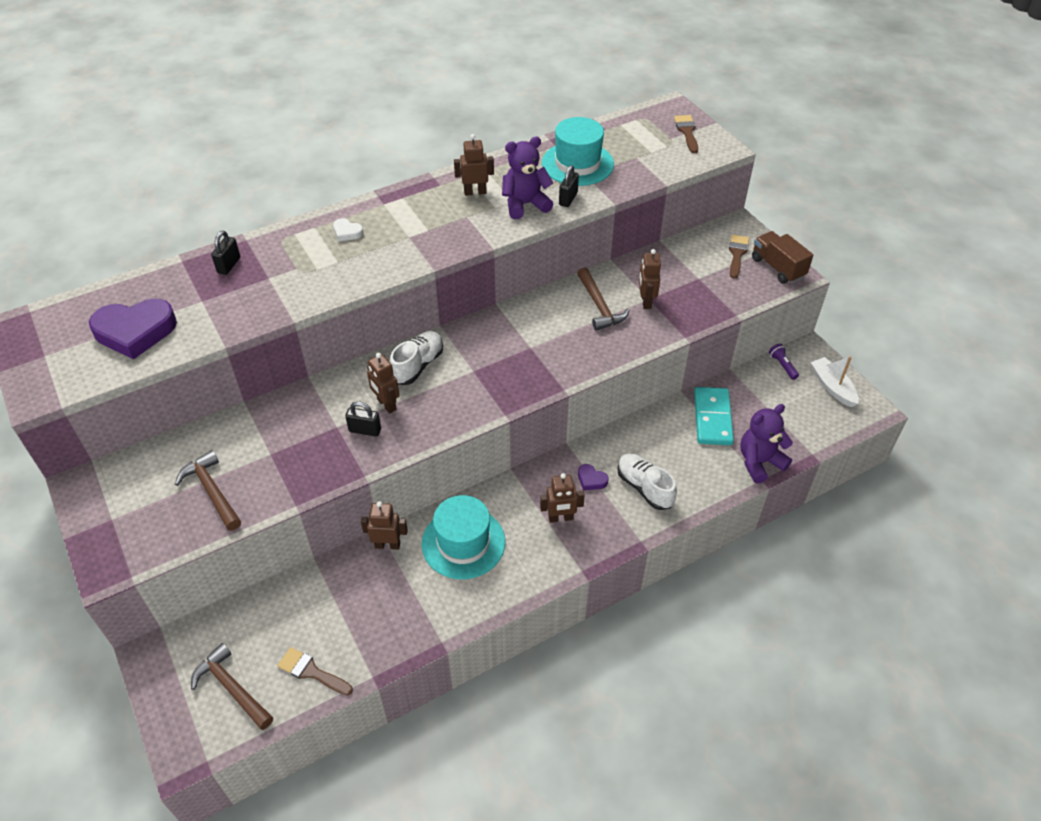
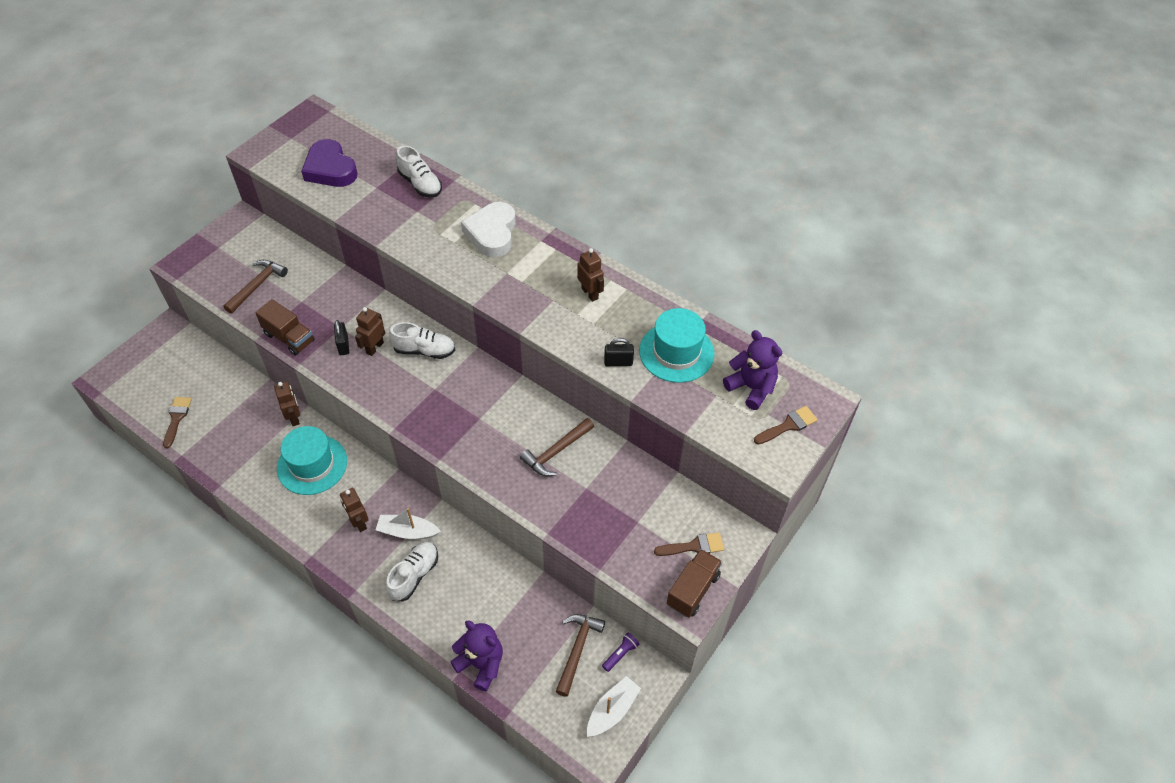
camera: 65 degrees right, 5 degrees up
brown hammer [191,643,273,730] -> brown hammer moved to [556,614,605,697]
black padlock [211,231,240,275] -> white shoe [396,146,442,198]
white heart [333,218,363,242] -> white heart [461,202,516,257], size x2.25
purple teddy bear [502,137,553,219] -> purple teddy bear moved to [723,330,782,410]
purple heart [578,464,609,491] -> white boat [376,508,441,540]
brown robot [639,249,661,309] -> none
turquoise domino [694,387,734,445] -> none
none -> brown truck [255,299,315,356]

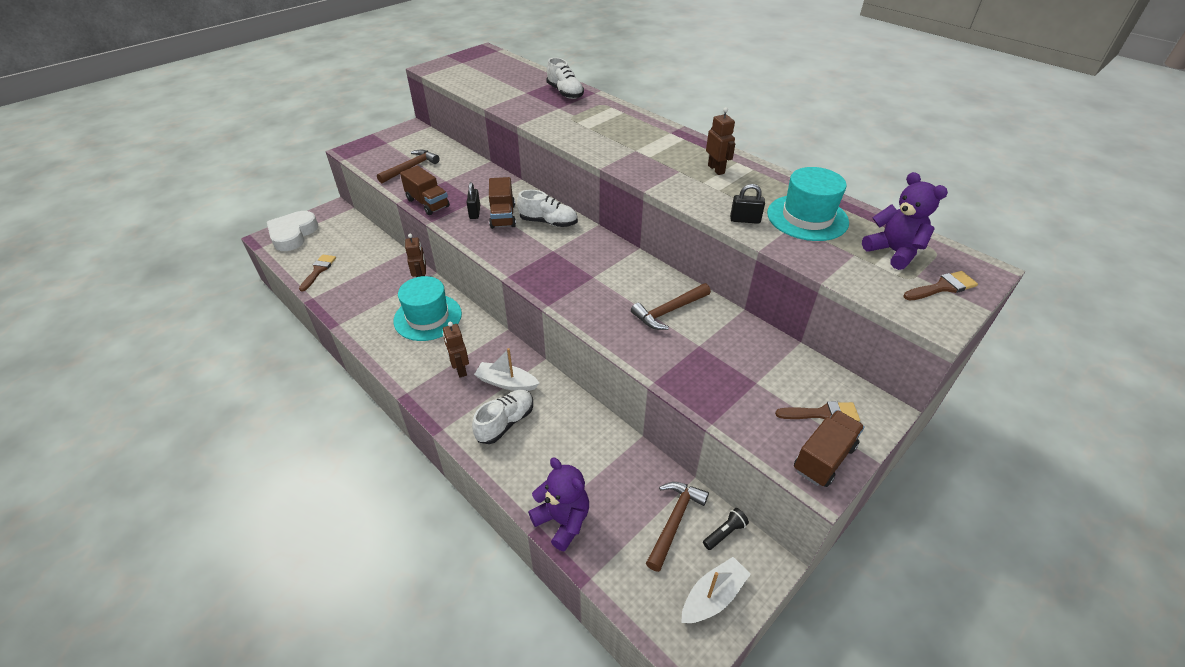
camera: 10 degrees right, 10 degrees down
purple heart [301,139,358,187] -> none
brown robot [355,307,385,356] -> brown truck [489,177,516,229]
white heart [461,202,516,257] -> white heart moved to [267,211,318,251]
purple flashlight [602,633,639,672] -> black flashlight [703,508,749,550]

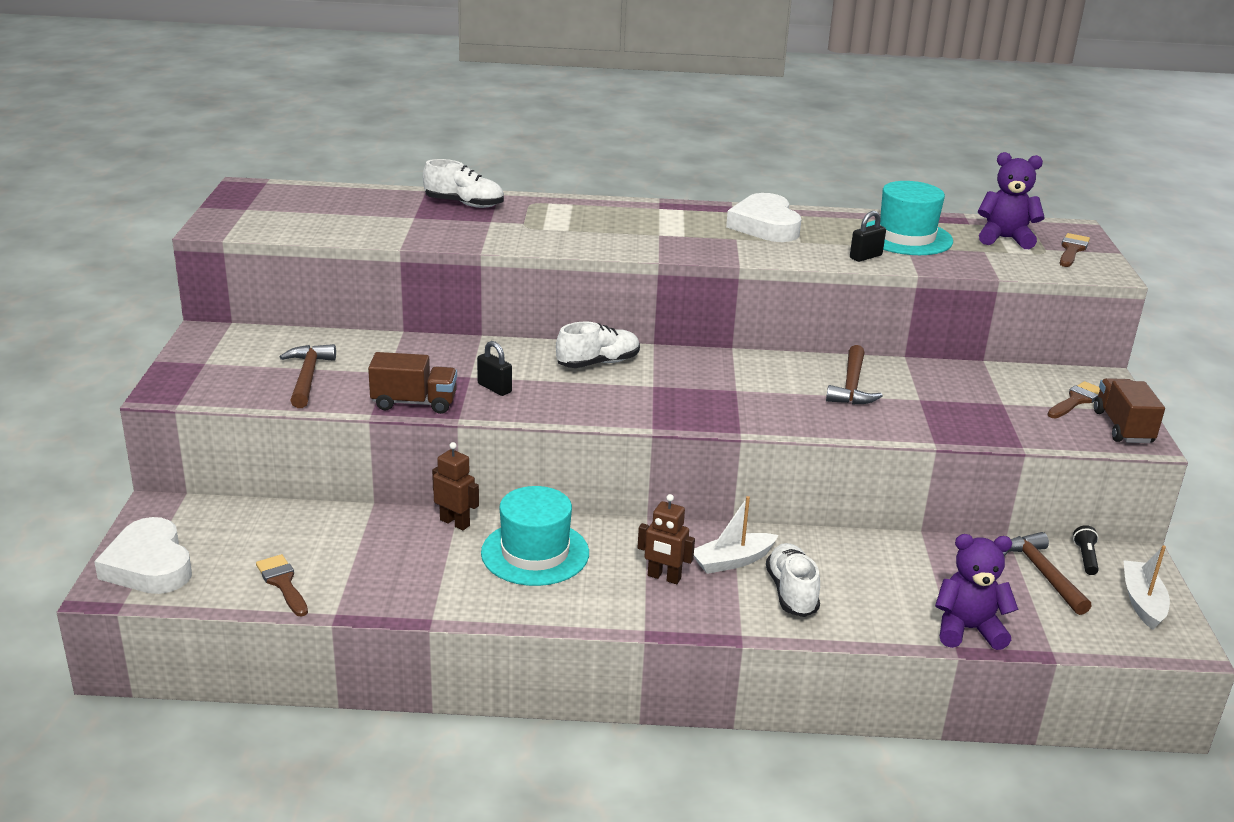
camera: 45 degrees left, 15 degrees down
brown truck [489,177,516,229] -> none
brown robot [706,107,735,175] -> white heart [726,193,801,242]

